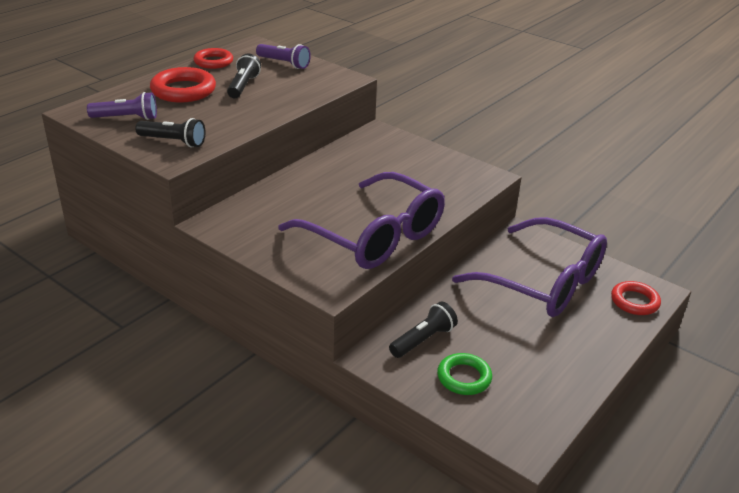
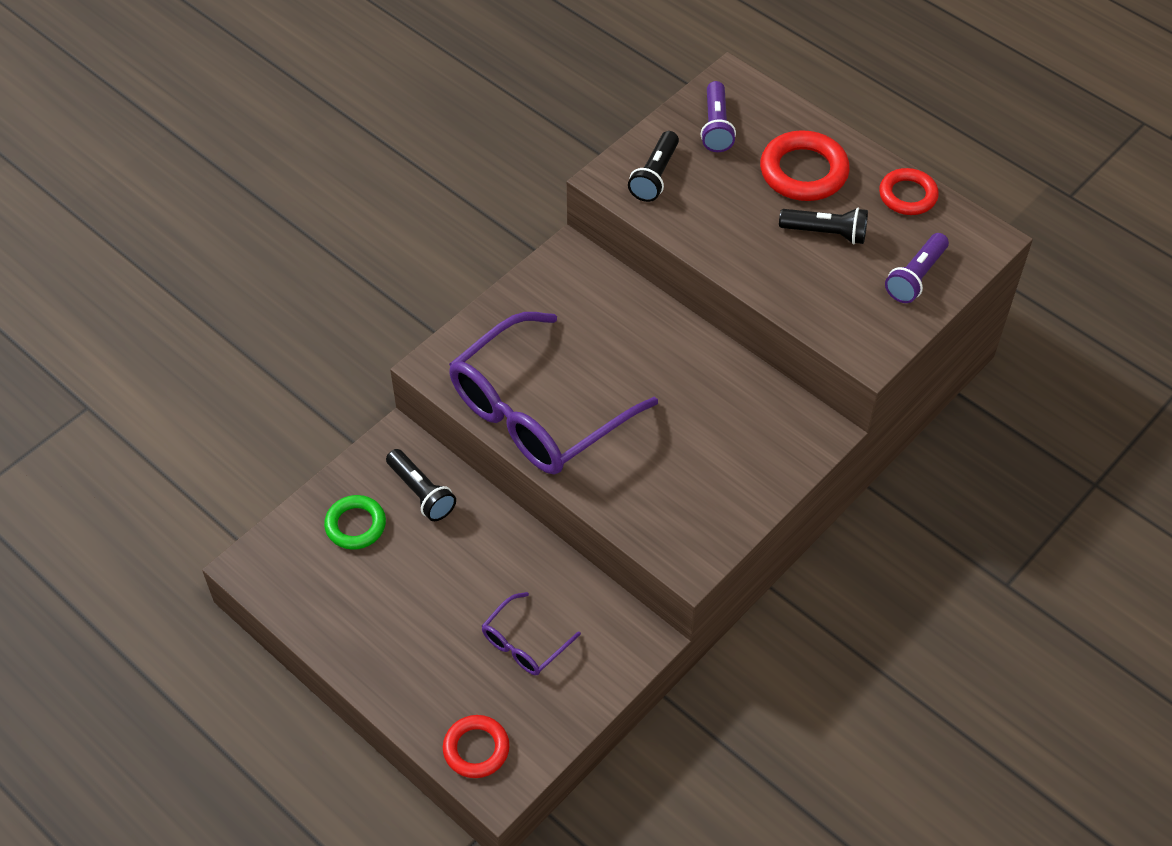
camera: 95 degrees right, 20 degrees up
purple glasses [452,217,607,317] -> purple glasses [482,592,581,675], size x0.45

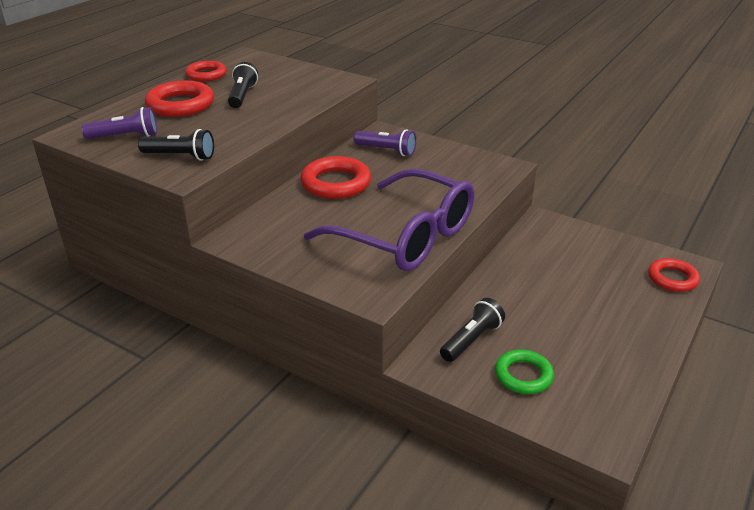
camera: 100 degrees left, 20 degrees down
purple glasses [482,592,581,675] -> none
purple flashlight [885,233,949,303] -> purple flashlight moved to [354,129,416,156]
none -> red ring [301,156,371,199]

